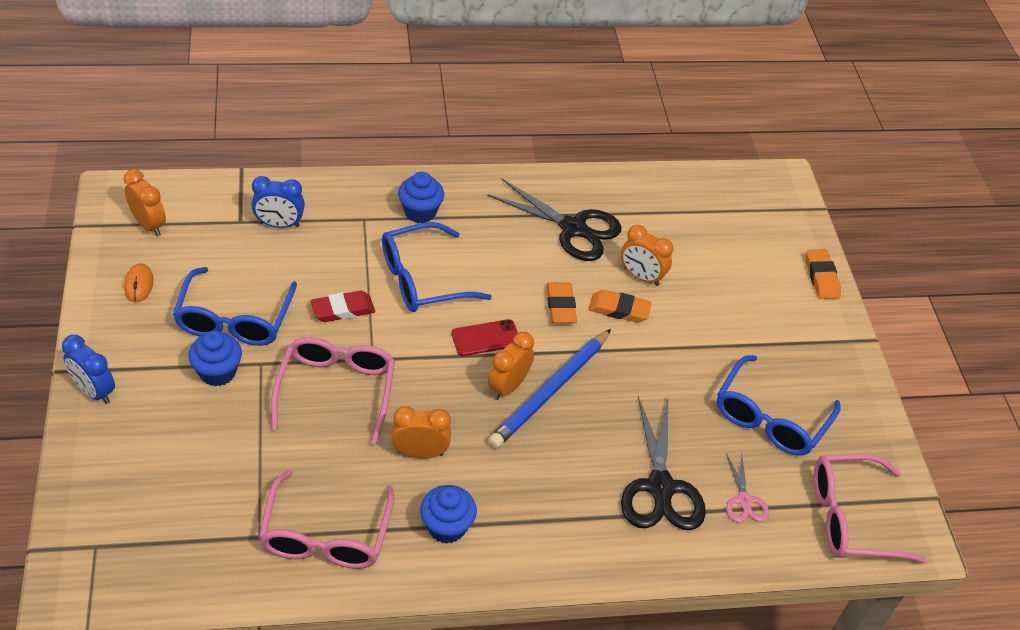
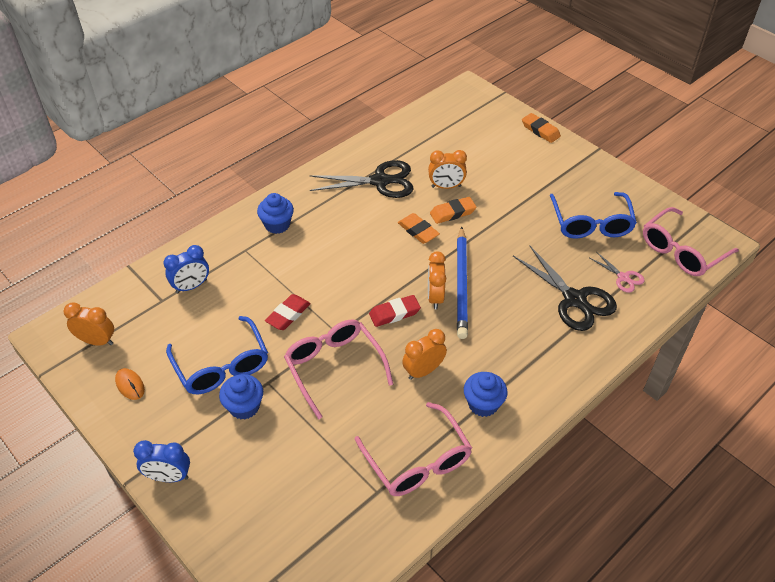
camera: 30 degrees left, 0 degrees up
blue glasses [382,222,492,312] -> none
red phone [451,319,518,356] -> none
none -> red eraser [369,295,421,327]

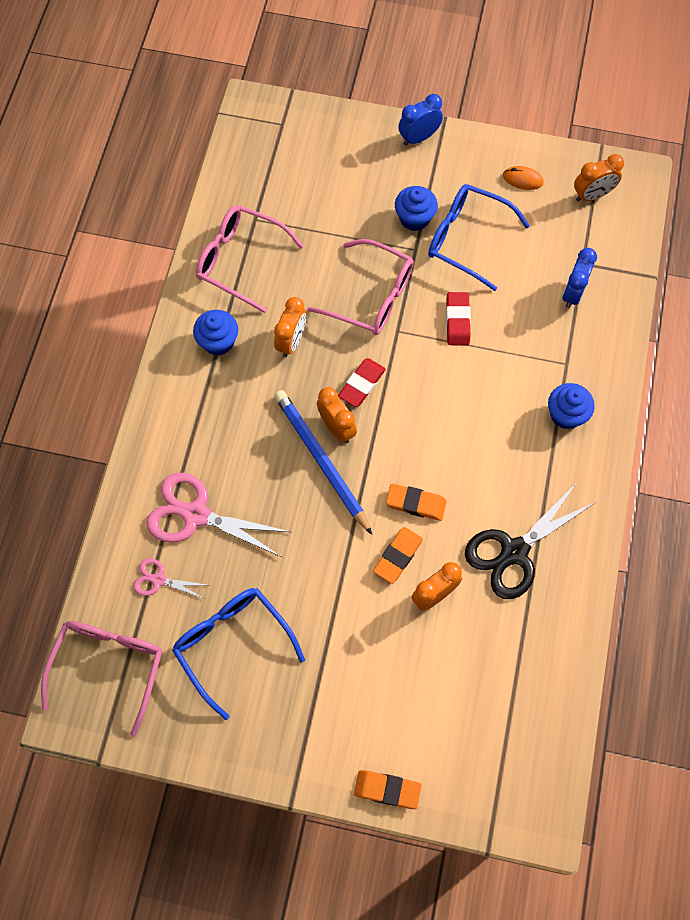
camera: 145 degrees right, 20 degrees up
black scissors [513,245,617,331] -> pink scissors [146,473,291,557]

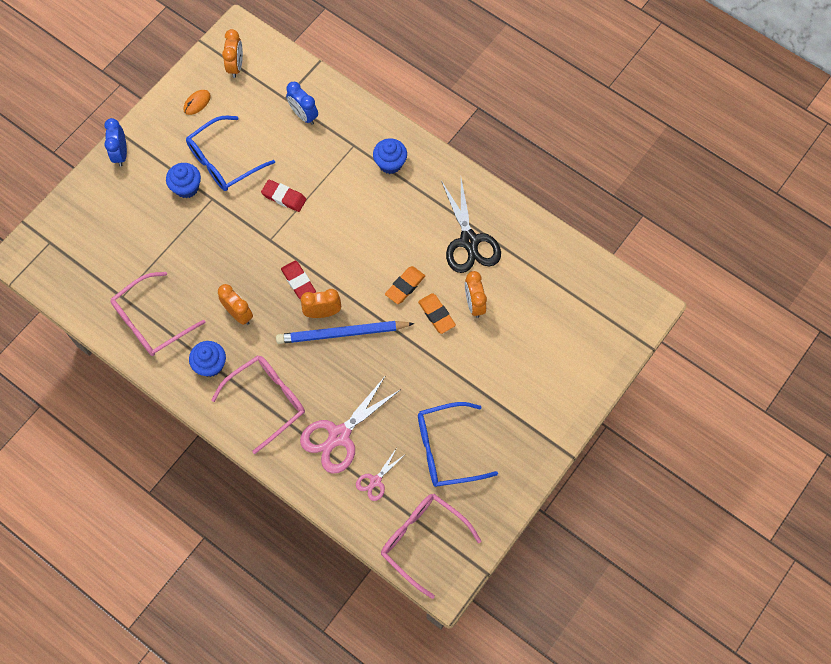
camera: 65 degrees left, 0 degrees up
pink glasses [308,239,414,335] -> pink glasses moved to [211,356,305,454]
orange eraser [354,770,421,809] -> none

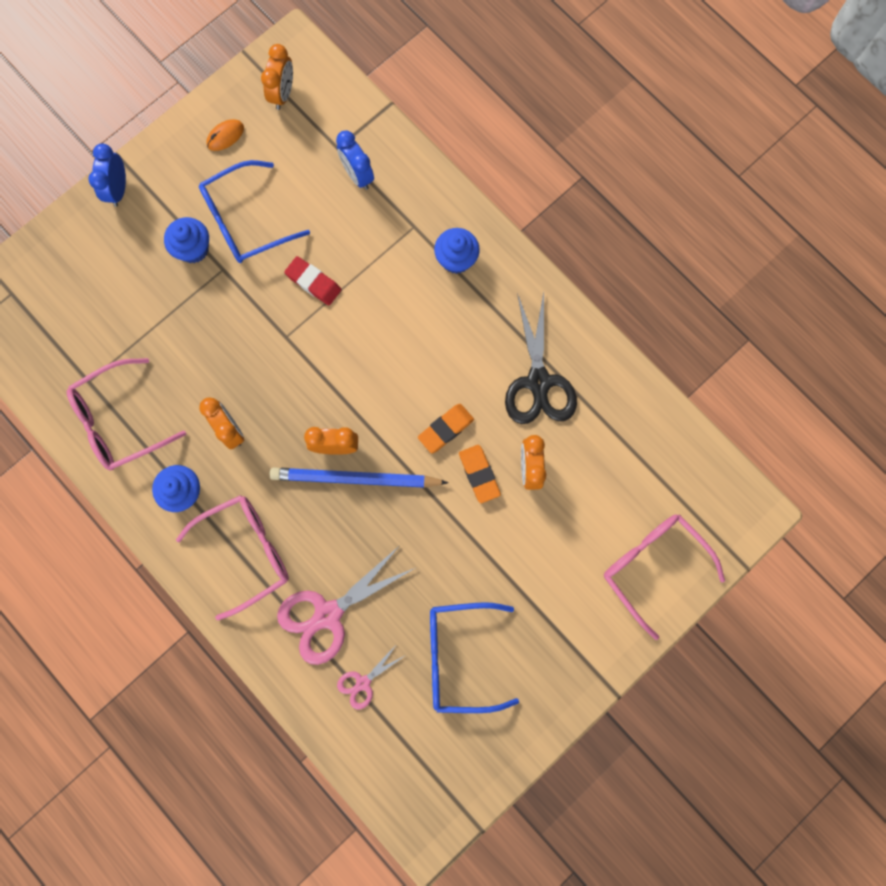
camera: 10 degrees right, 10 degrees up
red eraser [281,261,316,300] -> none
pink glasses [381,494,481,599] -> pink glasses moved to [604,514,725,640]

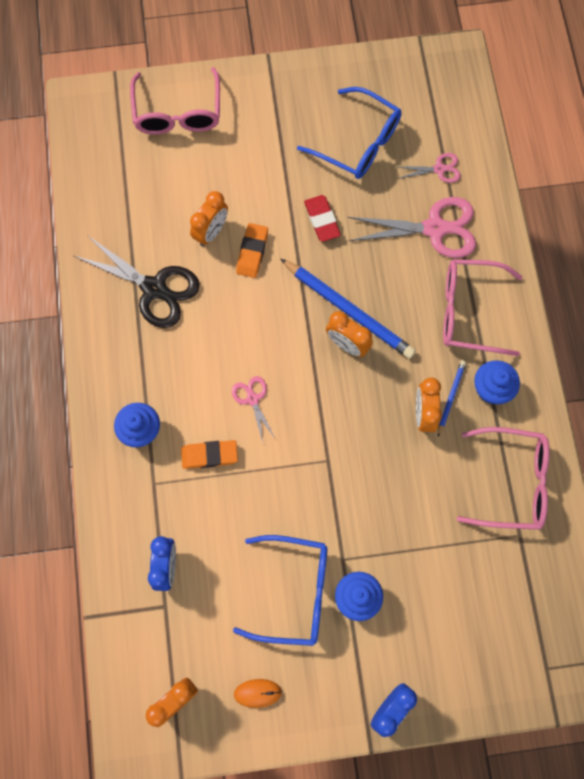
camera: 145 degrees left, 5 degrees down
red eraser [284,256,341,305] -> red eraser moved to [304,195,341,242]
orange eraser [418,404,474,454] -> orange eraser moved to [181,440,238,469]
black scissors [505,292,577,424] -> black scissors turned 90 degrees clockwise [74,235,200,328]
none -> pink scissors [232,376,275,442]
none -> blue pencil [438,360,466,436]

